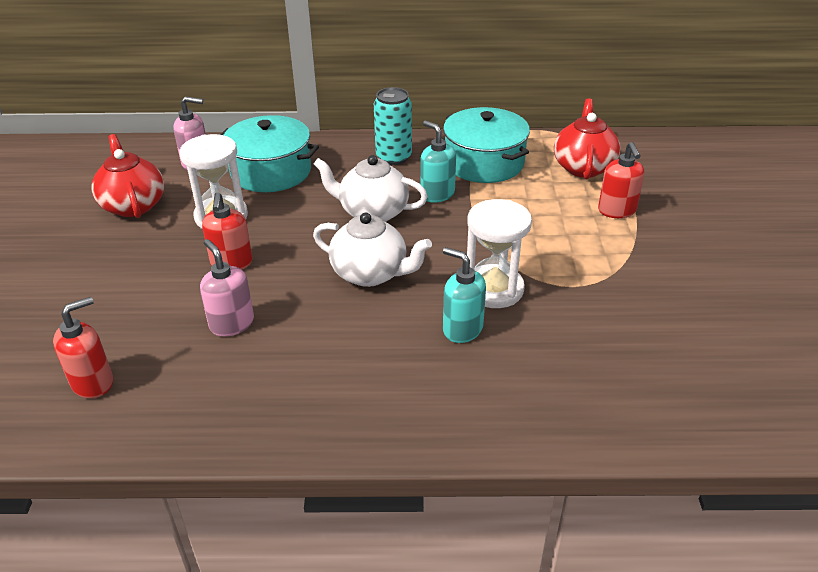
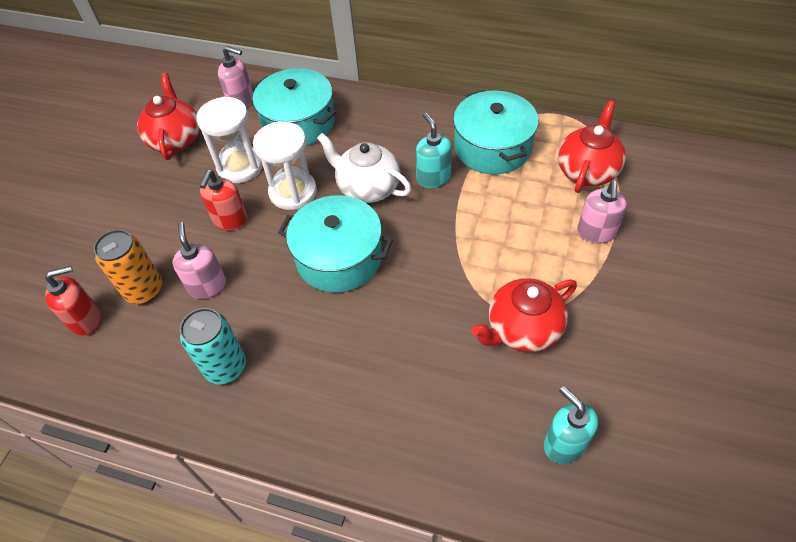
camera: 20 degrees right, 15 degrees up
white teapot [313,213,432,287] -> turquoise pot [278,195,393,292]
turquoise can [374,87,412,165] -> turquoise can moved to [180,308,246,385]
turquoise soap dispenser [443,247,486,343] -> turquoise soap dispenser moved to [543,386,598,464]
white hourglass [467,199,532,308] -> white hourglass moved to [253,122,317,210]
red soap dispenser [598,142,644,218] -> pink soap dispenser [577,181,627,243]
none -> orange can [94,229,163,304]
none -> red teapot [471,278,577,352]

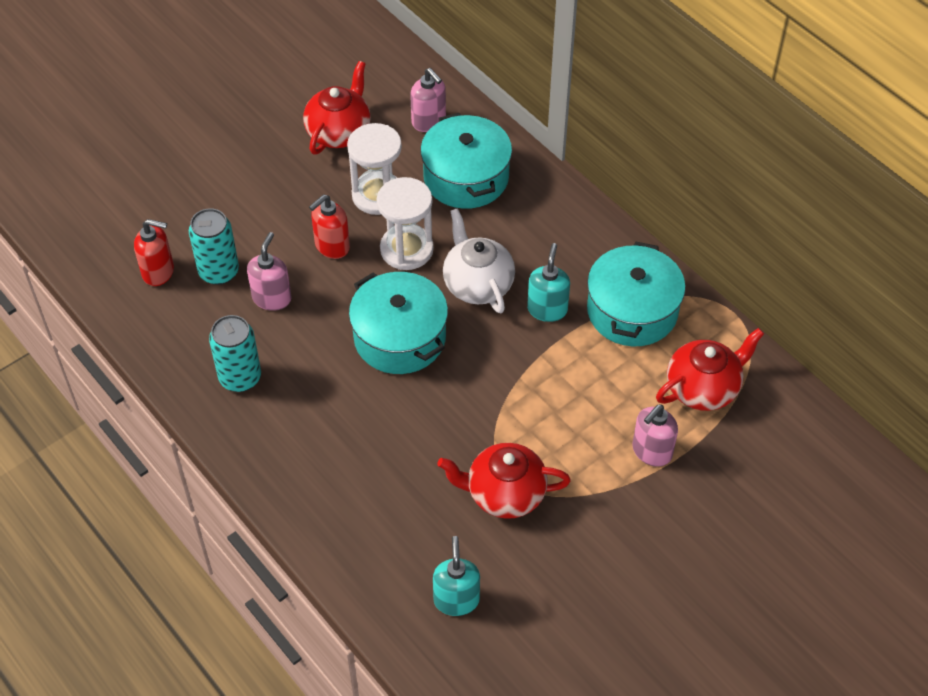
camera: 30 degrees right, 0 degrees up
orange can [94,229,163,304] -> turquoise can [189,208,239,285]

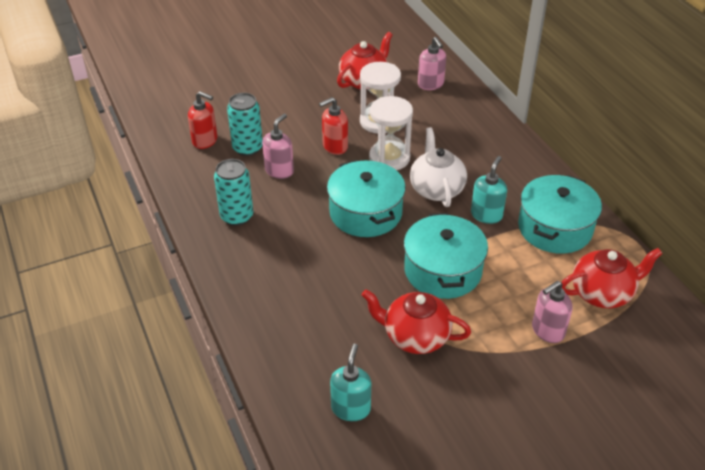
camera: 15 degrees right, 10 degrees down
turquoise pot [420,113,512,209] -> turquoise pot moved to [404,213,488,299]

